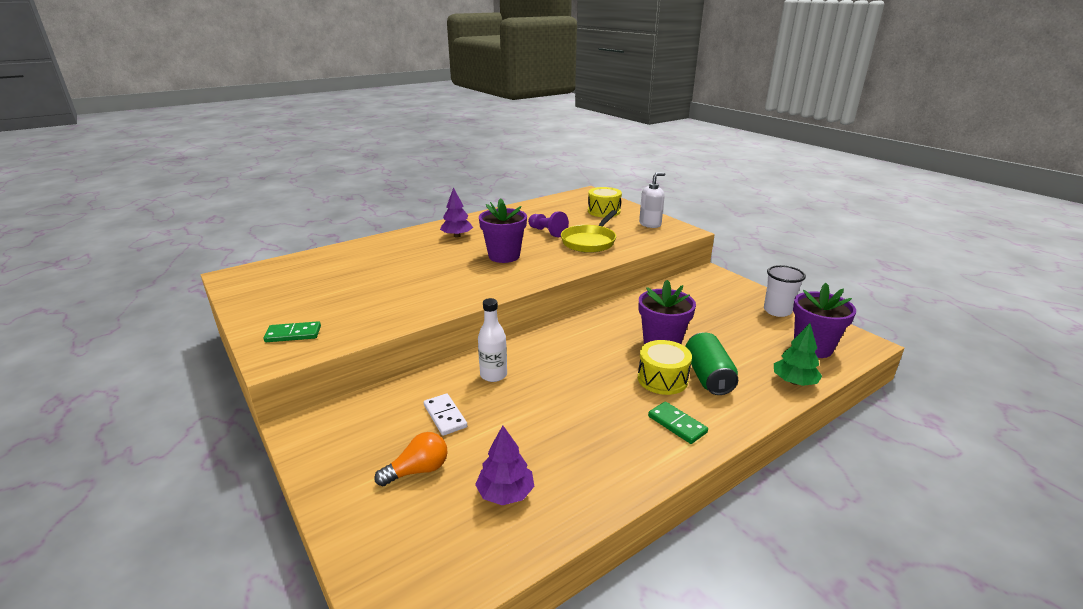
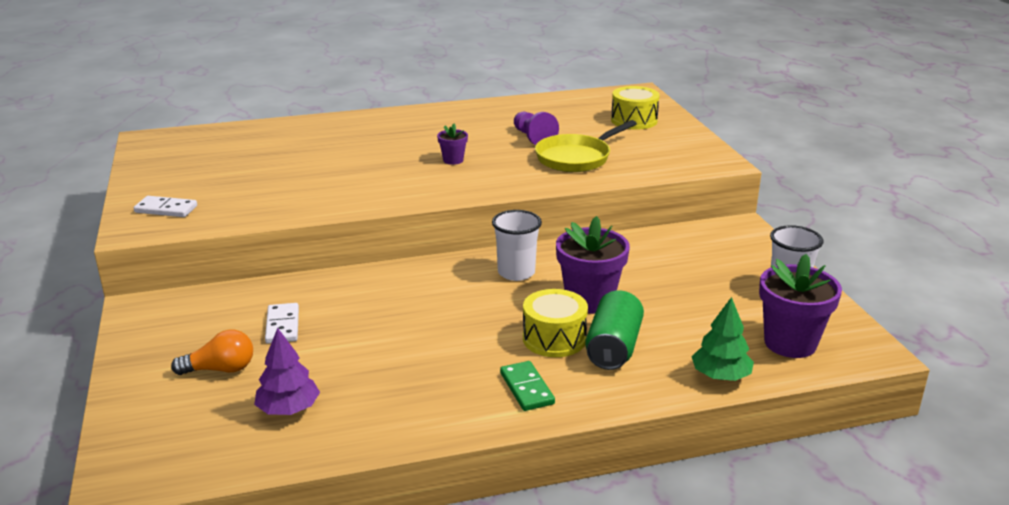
camera: 20 degrees right, 0 degrees up
green domino [263,321,321,342] -> white domino [134,196,197,217]
purple tree [440,187,473,237] -> none
white bottle [478,298,507,382] -> none
purple flower pot [479,198,527,263] -> purple flower pot [437,124,468,165], size x0.50
white soap dispenser [639,172,665,228] -> none
none -> white cup [492,210,542,281]

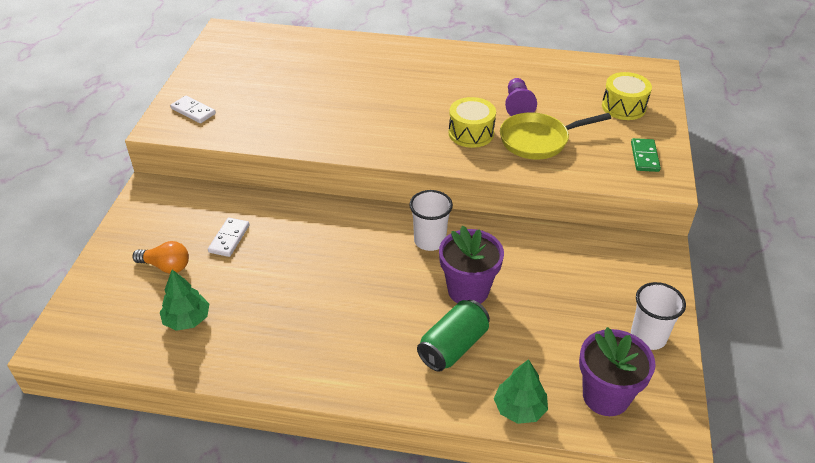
camera: 25 degrees right, 15 degrees up
purple tree [254,328,320,415] -> green tree [160,270,209,331]
purple flower pot [437,124,468,165] -> none
green domino [500,361,555,411] -> green domino moved to [631,138,661,172]
yellow drum [523,289,588,357] -> yellow drum moved to [449,97,496,148]

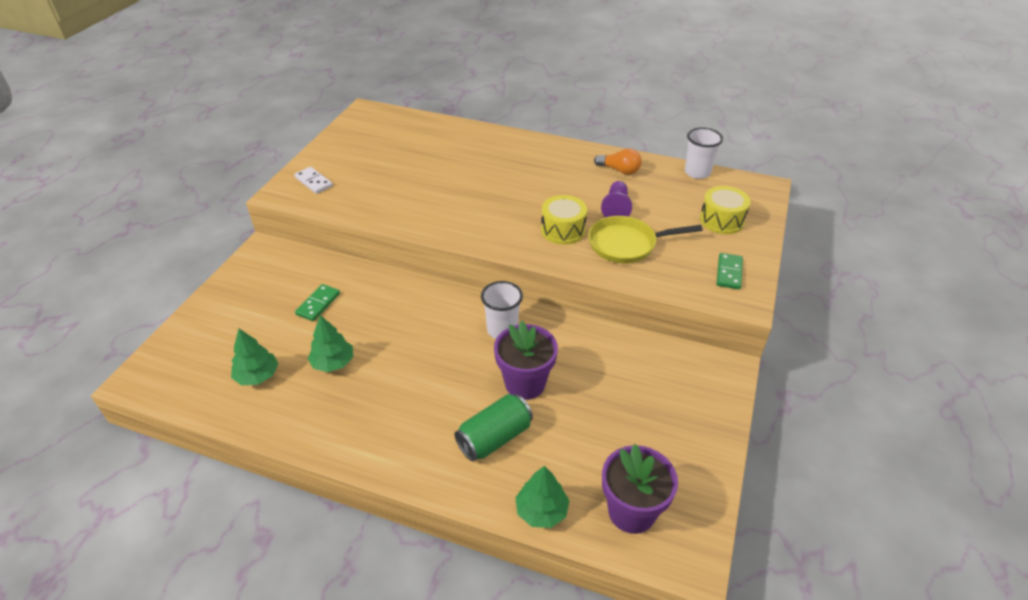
camera: 10 degrees right, 0 degrees up
orange light bulb [132,241,189,274] -> orange light bulb moved to [594,148,642,175]
white domino [208,217,249,257] -> green domino [295,284,340,321]
white cup [631,282,686,350] -> white cup moved to [685,127,723,179]
none -> green tree [308,315,353,372]

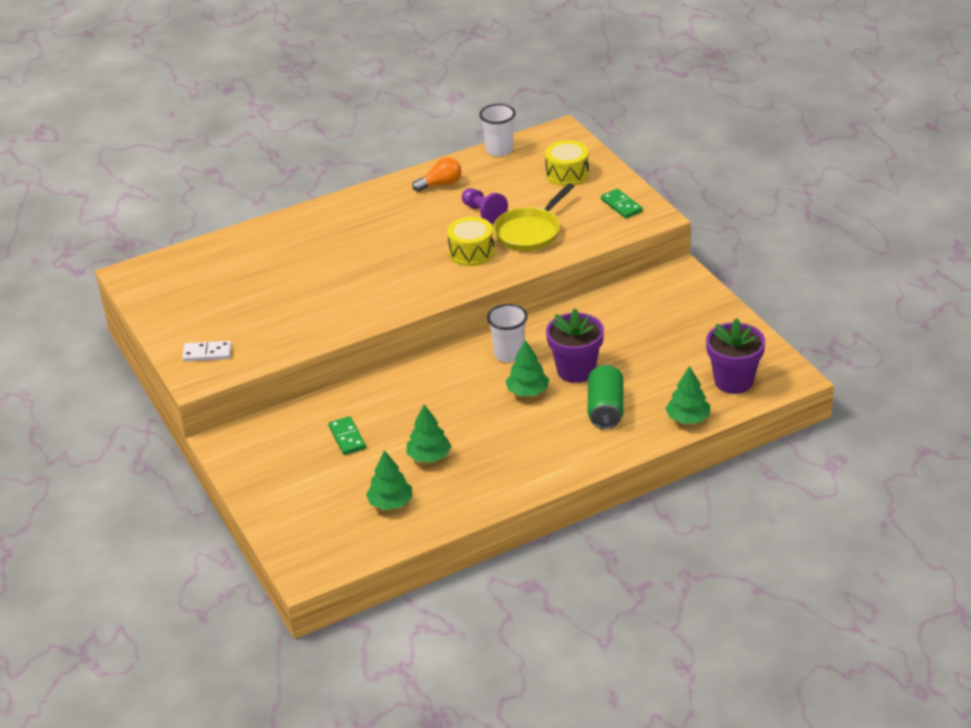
camera: 45 degrees left, 5 degrees down
none -> green tree [505,340,549,396]

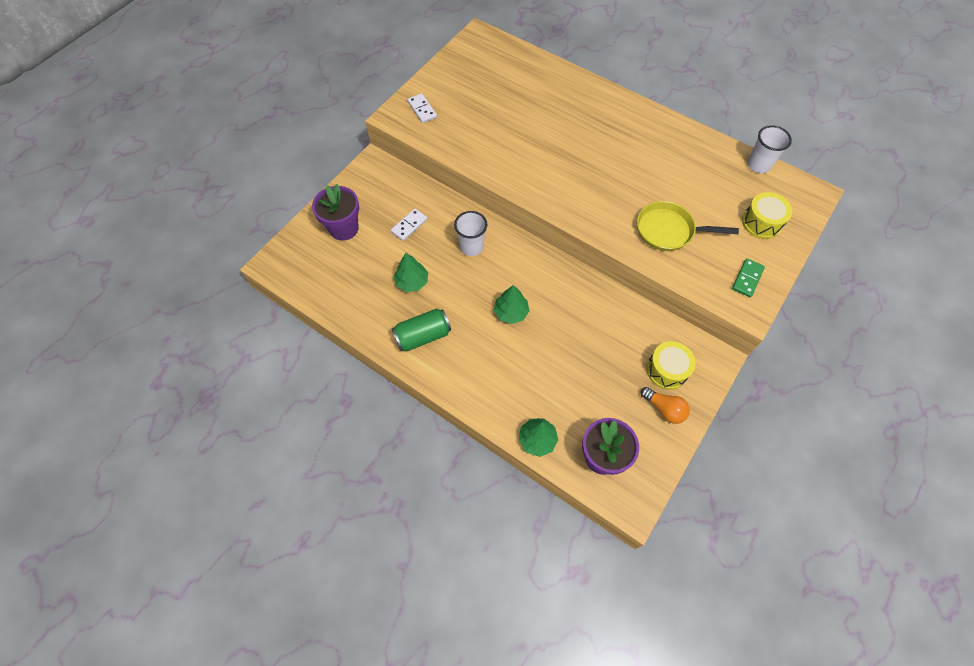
camera: 60 degrees right, 25 degrees up
green domino [328,416,366,455] -> white domino [391,208,427,241]
green tree [366,450,412,510] -> none
orange light bulb [412,157,461,192] -> orange light bulb moved to [640,387,690,424]
yellow drum [447,217,494,266] -> yellow drum moved to [646,341,696,390]
purple pawn [462,188,508,224] -> none
white cup [487,304,528,363] -> white cup moved to [454,211,488,256]
purple flower pot [546,309,604,383] -> purple flower pot moved to [312,184,359,241]
green can [588,365,624,429] -> green can moved to [392,308,451,351]

